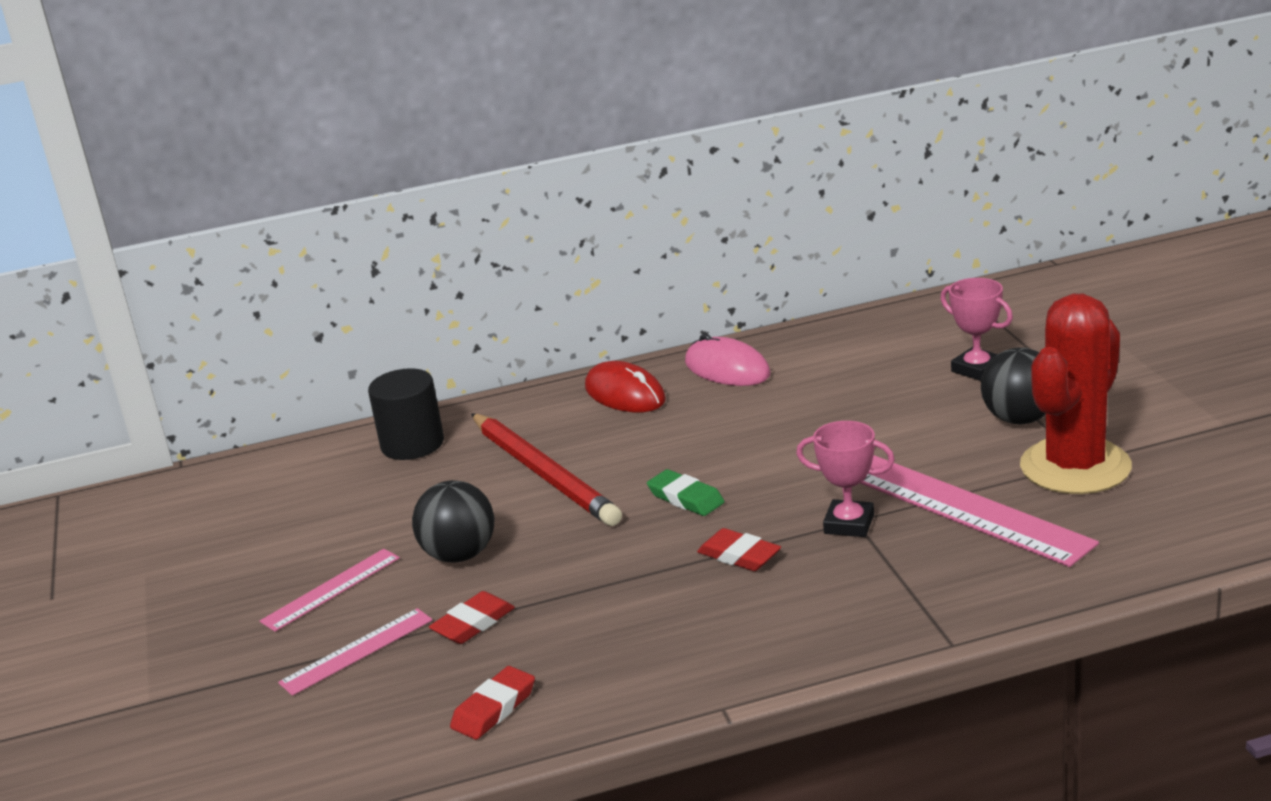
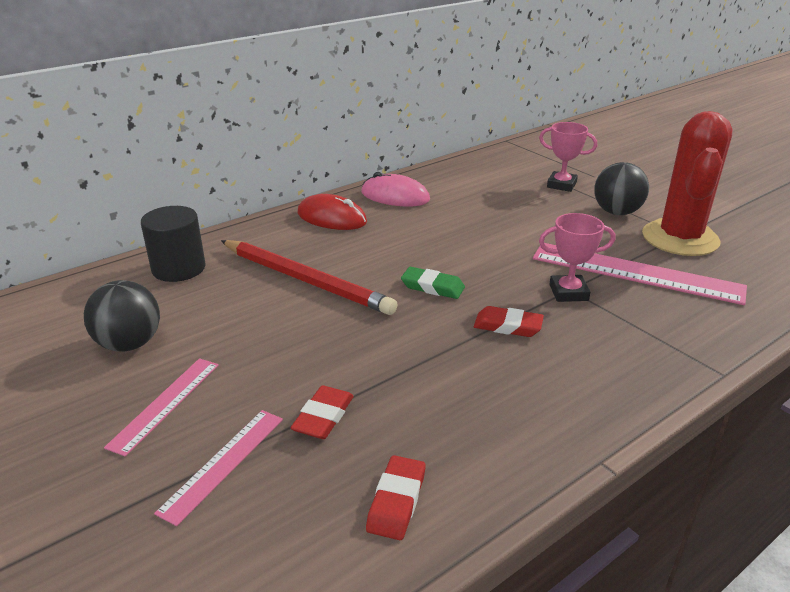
camera: 25 degrees left, 5 degrees up
black ball [412,480,494,562] -> black ball moved to [84,280,160,352]

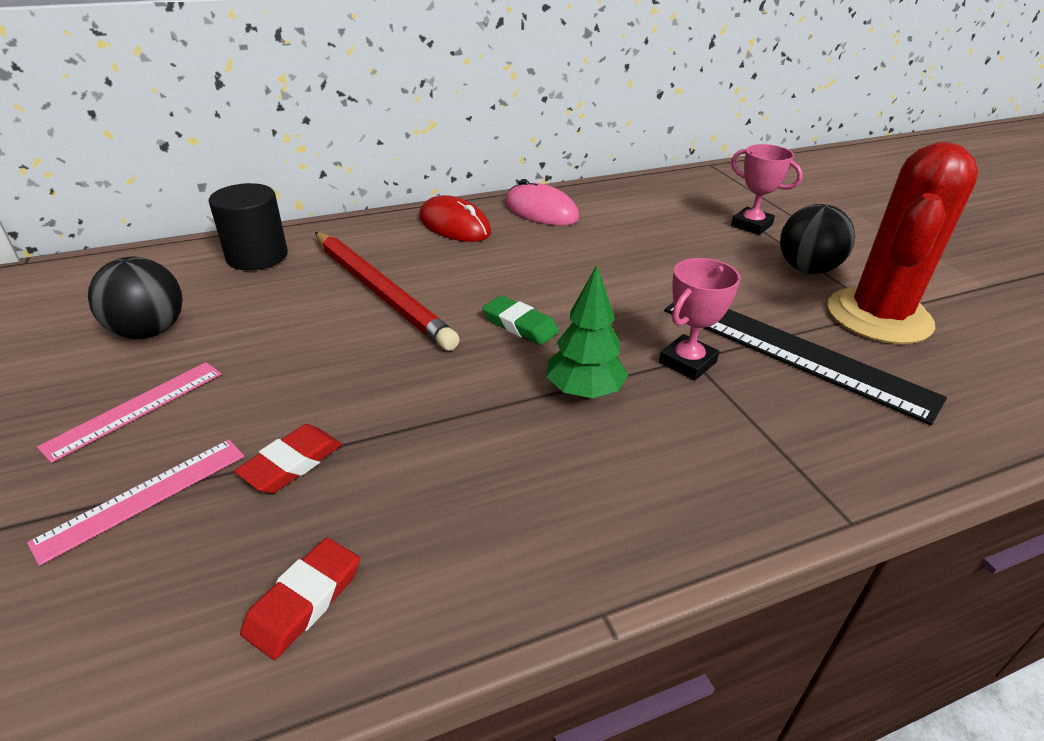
camera: 15 degrees right, 5 degrees up
red eraser [474,306,544,337] -> green tree [546,265,628,398]
pink ruler [533,243,747,305] -> black ruler [664,302,947,425]
pink trophy [539,213,615,302] -> pink trophy turned 60 degrees counterclockwise [659,258,741,381]

